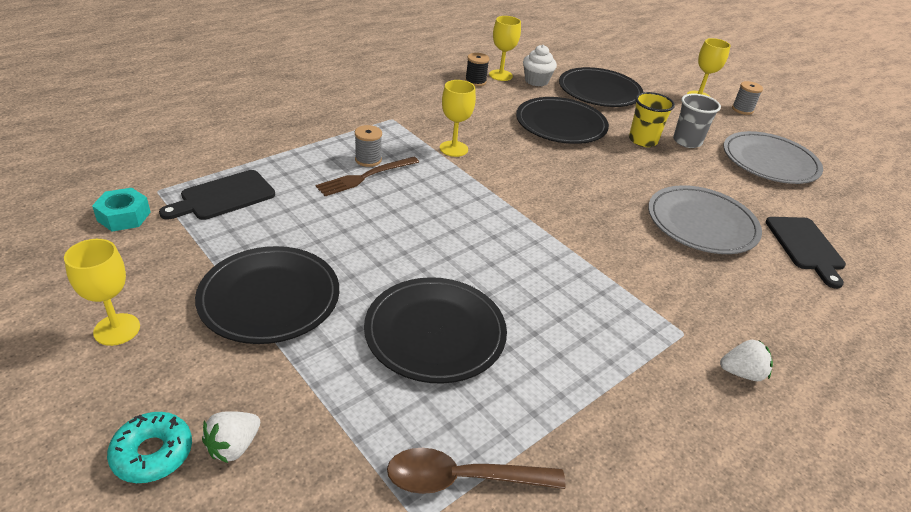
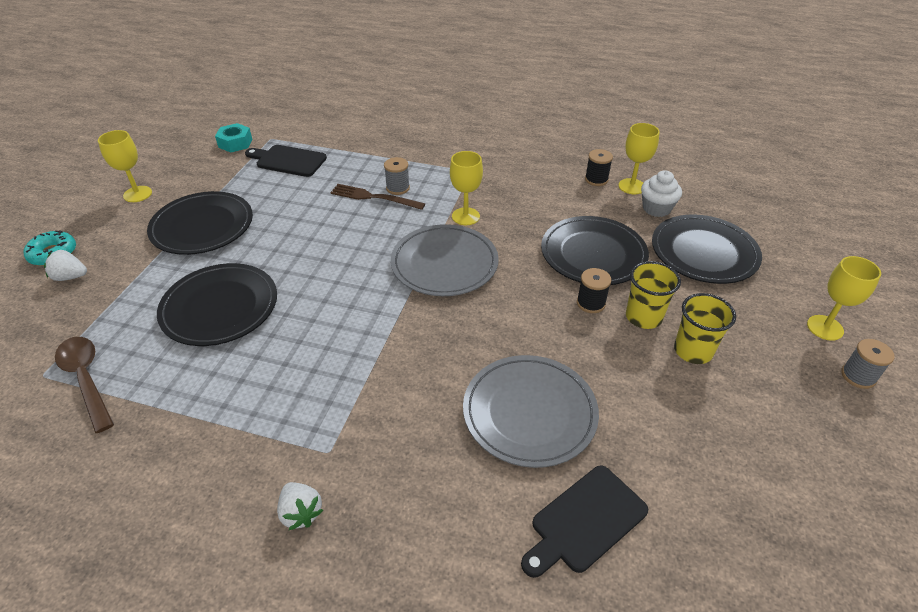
camera: 60 degrees right, 5 degrees up
grey cup [673,93,721,148] -> yellow cup [674,293,736,364]
grey plate [723,131,823,184] -> grey plate moved to [391,224,499,296]
none -> black spool [577,268,611,313]

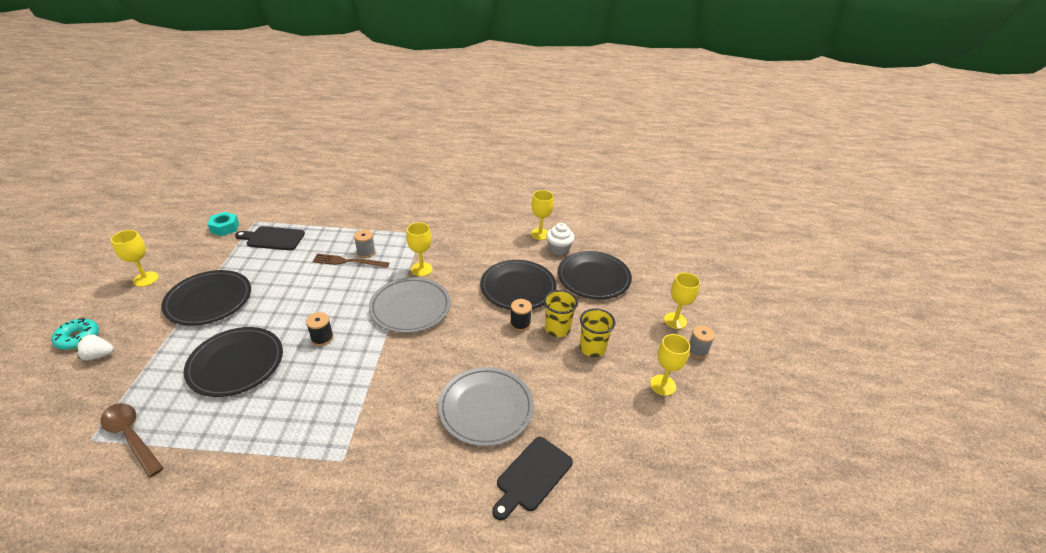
camera: 15 degrees left, 5 degrees down
white strawberry [277,482,323,530] -> none
black spool [585,149,613,186] -> black spool moved to [306,312,334,346]
none -> yellow goblet [650,334,690,396]

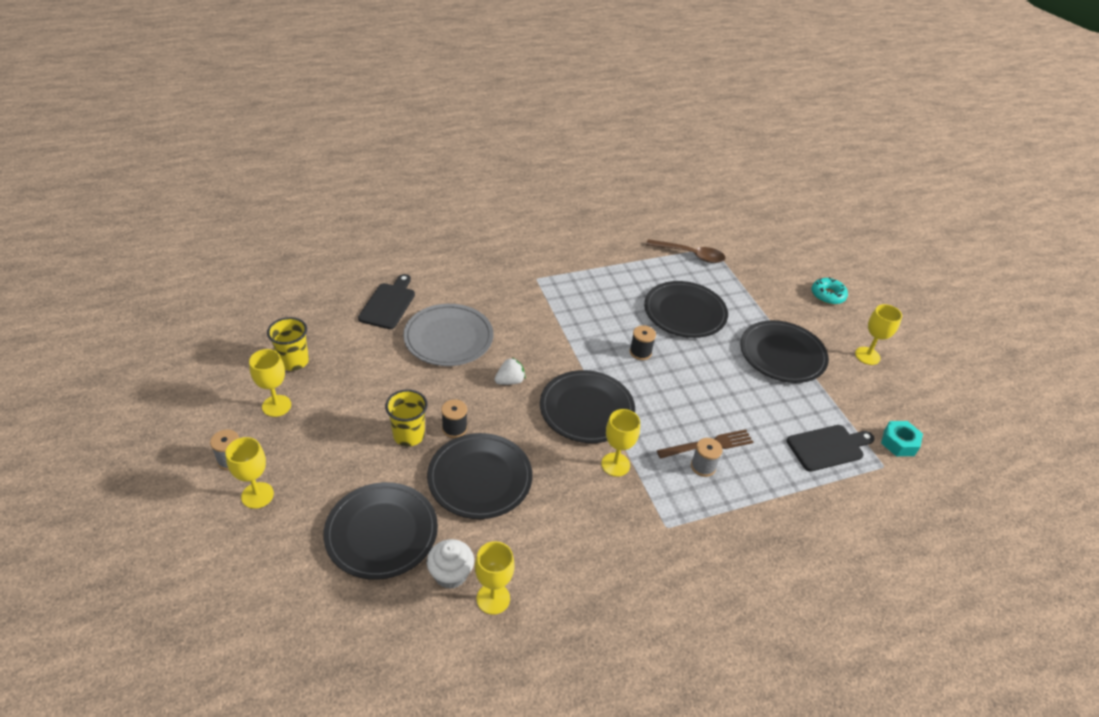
camera: 155 degrees right, 5 degrees up
white strawberry [76,334,114,361] -> white strawberry moved to [495,358,526,385]
grey plate [369,277,451,333] -> black plate [540,370,635,443]
yellow cup [580,308,615,357] -> yellow cup moved to [267,317,309,371]

